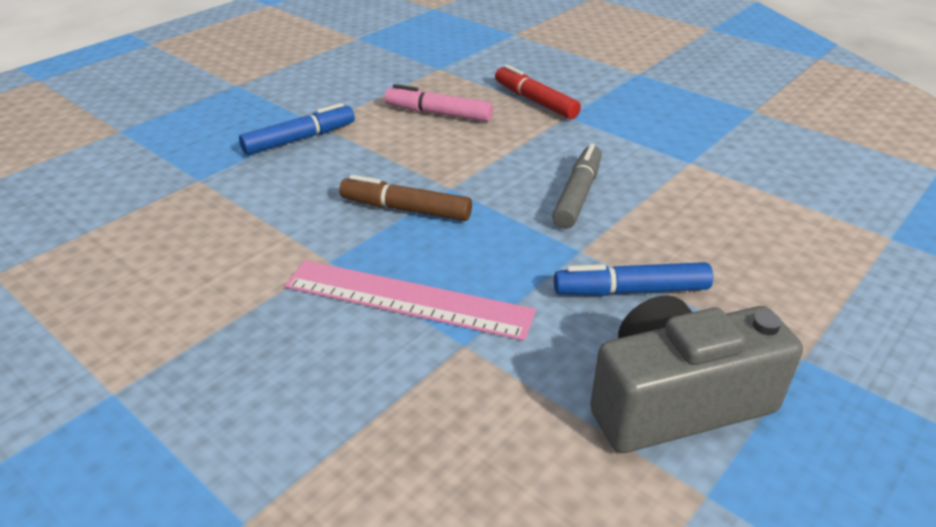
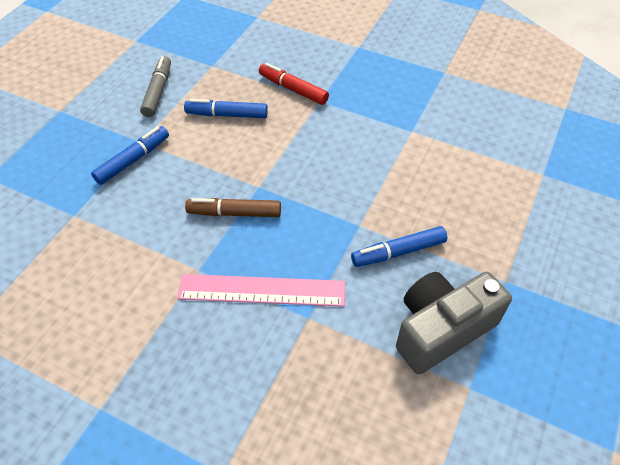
camera: 15 degrees left, 15 degrees up
pink marker [384,84,493,122] -> blue marker [184,99,268,118]
grey marker [552,144,602,229] -> grey marker moved to [140,56,171,117]

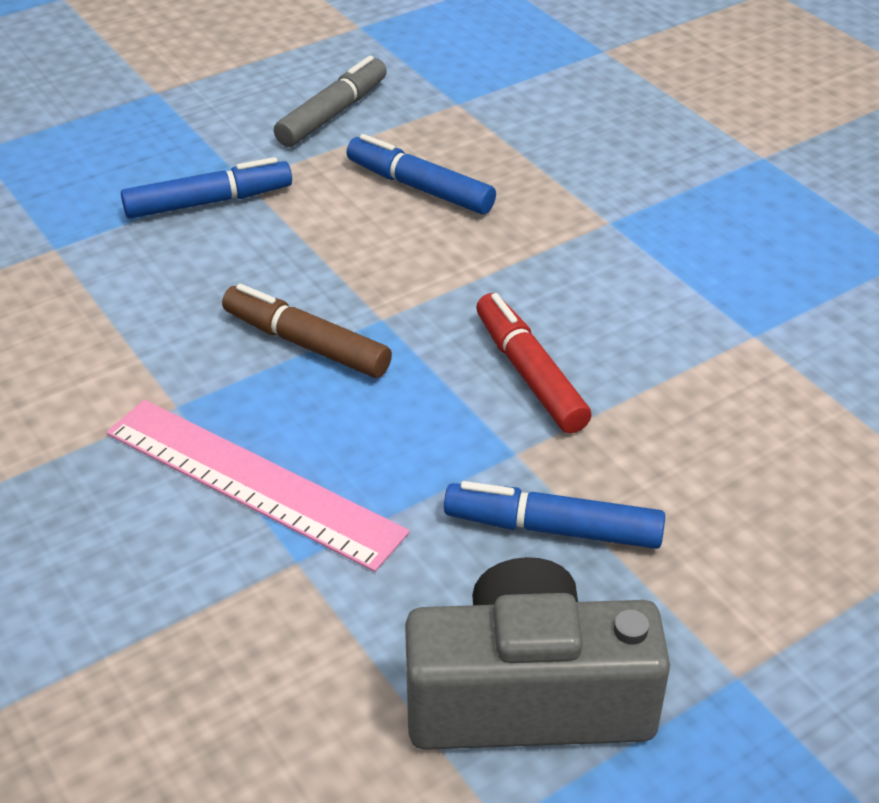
camera: 30 degrees right, 10 degrees down
red marker [259,63,329,105] -> red marker moved to [476,293,592,434]

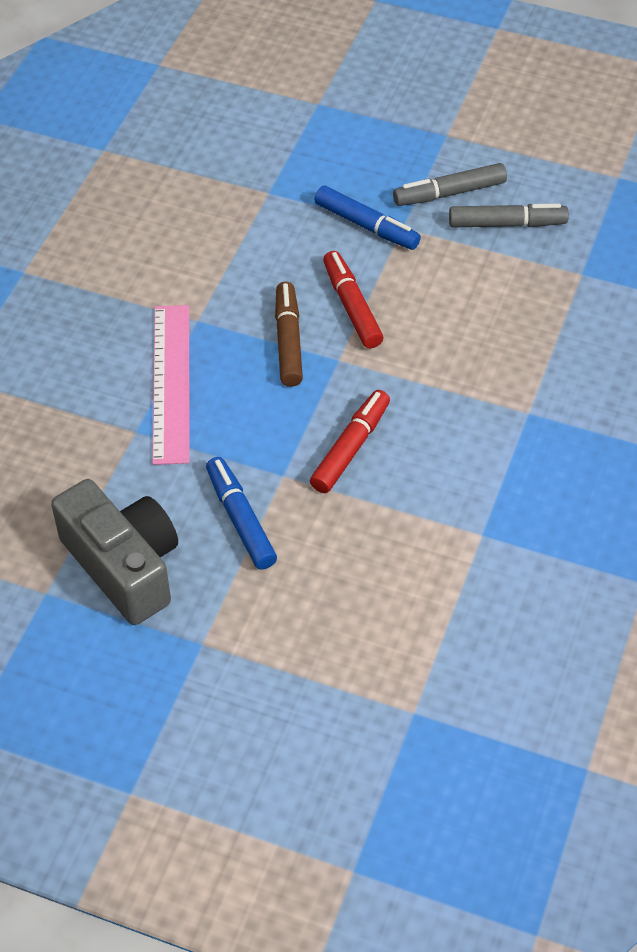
camera: 55 degrees right, 10 degrees up
blue marker [347,134,496,214] -> none
none -> red marker [323,251,383,348]
none -> grey marker [393,163,507,206]

